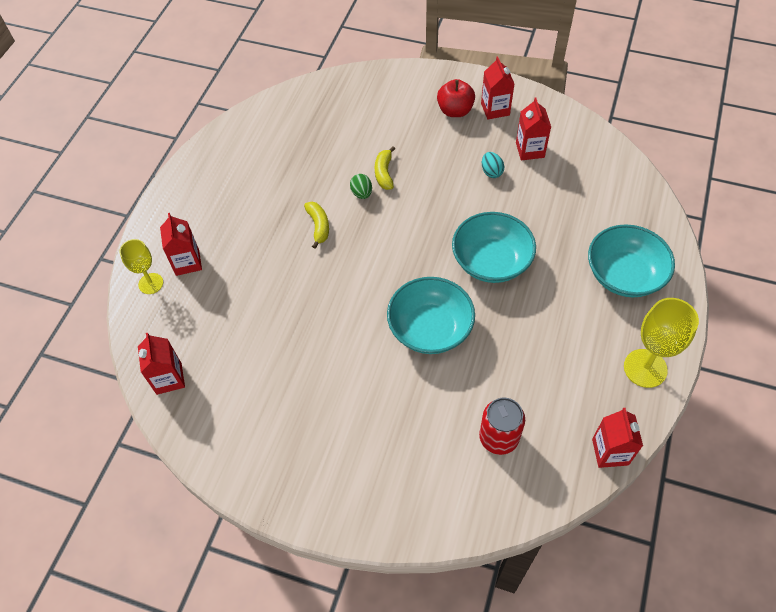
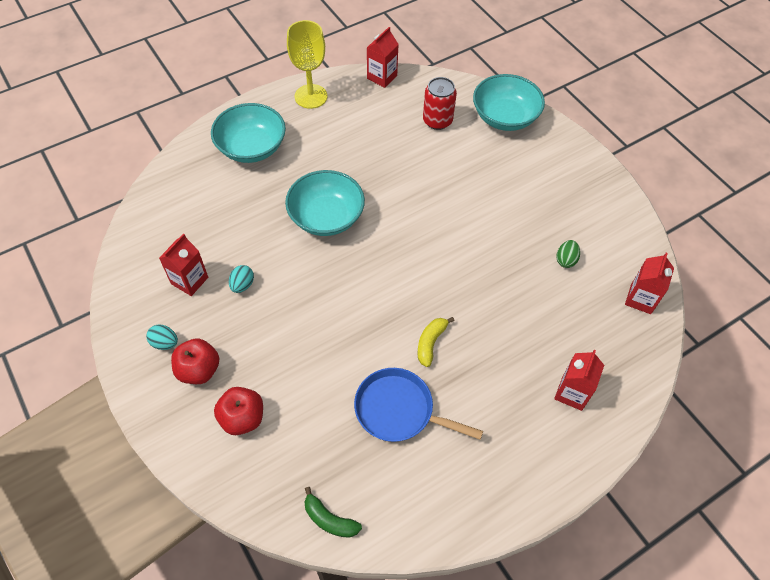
camera: 145 degrees left, 0 degrees up
yellow goblet [120,239,163,294] -> none
green egg [350,174,372,199] -> green egg moved to [556,240,580,268]
yellow banana [375,146,395,190] -> none
turquoise bowl [387,277,475,354] -> turquoise bowl moved to [473,74,545,131]
red carton [481,56,514,119] -> turquoise egg [146,325,178,350]
none -> red apple [214,387,263,435]
none -> green banana [305,487,362,538]
none -> blue pan [354,368,483,442]

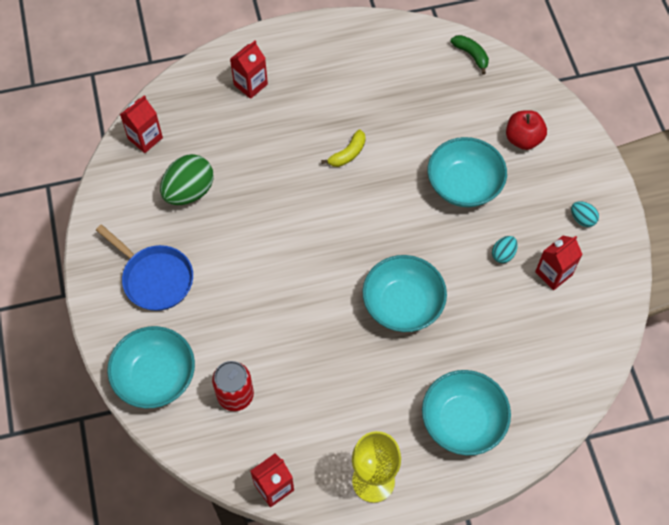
camera: 160 degrees left, 5 degrees up
red apple [171,338,219,384] -> none
blue pan [354,368,483,442] -> blue pan moved to [96,224,193,311]
green egg [556,240,580,268] -> green egg [160,154,213,205], size x2.01
none -> turquoise bowl [427,137,507,207]

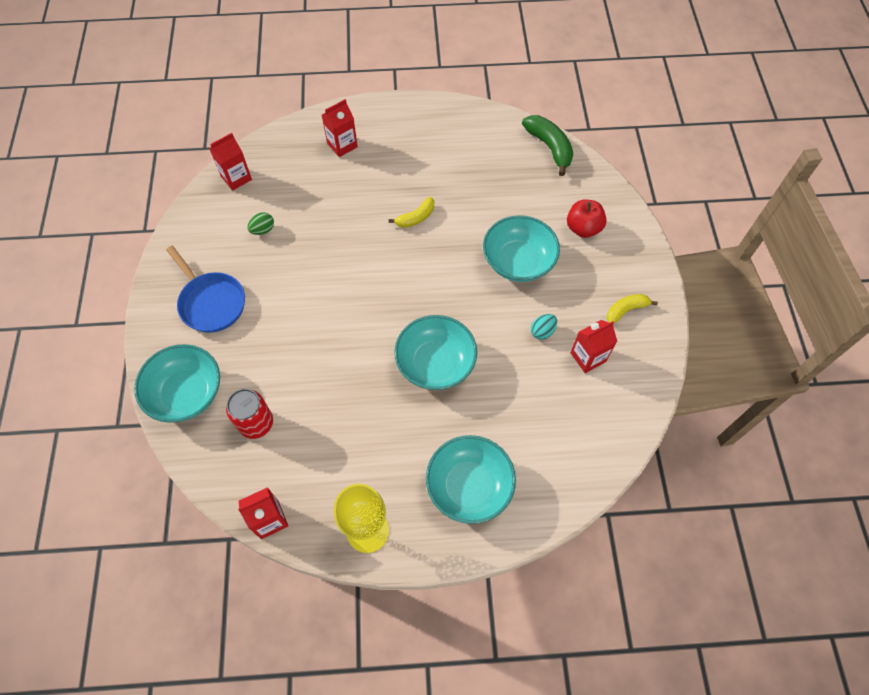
camera: 10 degrees right, 0 degrees up
green egg [160,154,213,205] -> green egg [247,212,274,235], size x0.50
green banana [451,35,489,75] -> green banana [522,115,573,176], size x1.59
turquoise egg [571,201,599,227] -> yellow banana [607,294,658,323]

